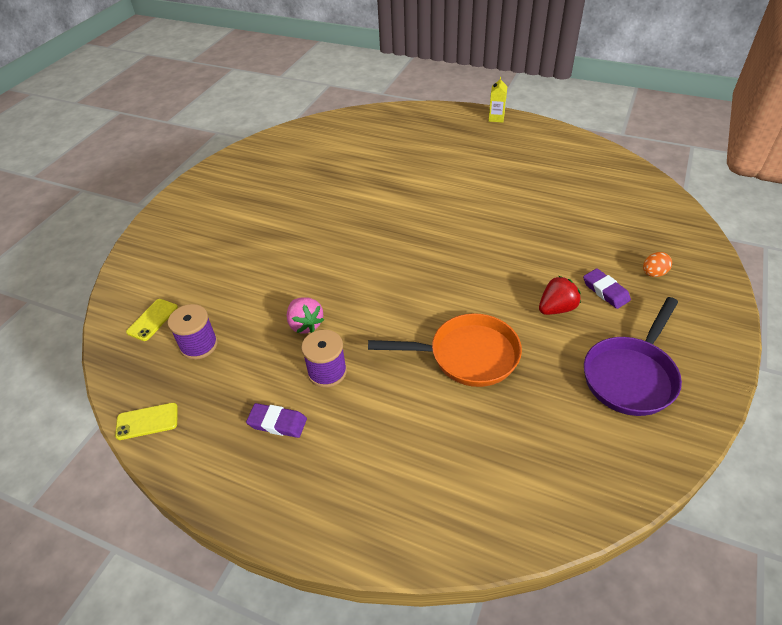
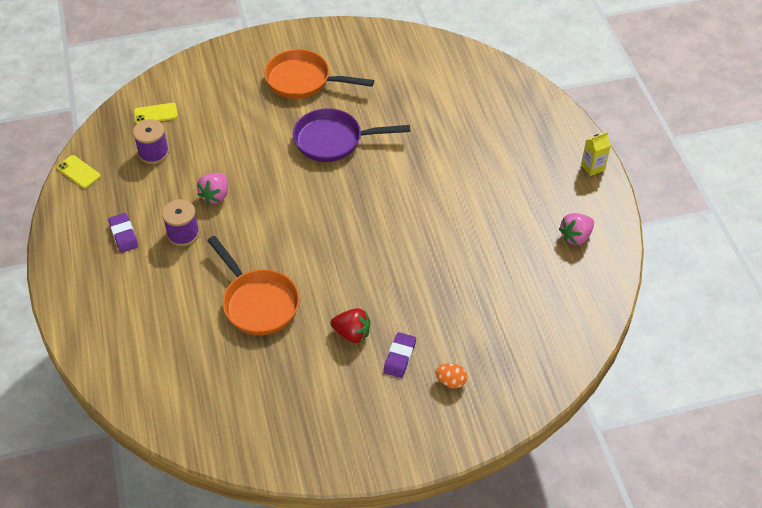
camera: 50 degrees right, 5 degrees up
purple pan [584,297,682,416] -> purple pan moved to [293,108,410,162]
none -> orange pan [264,49,374,99]
none -> pink strawberry [559,213,594,245]

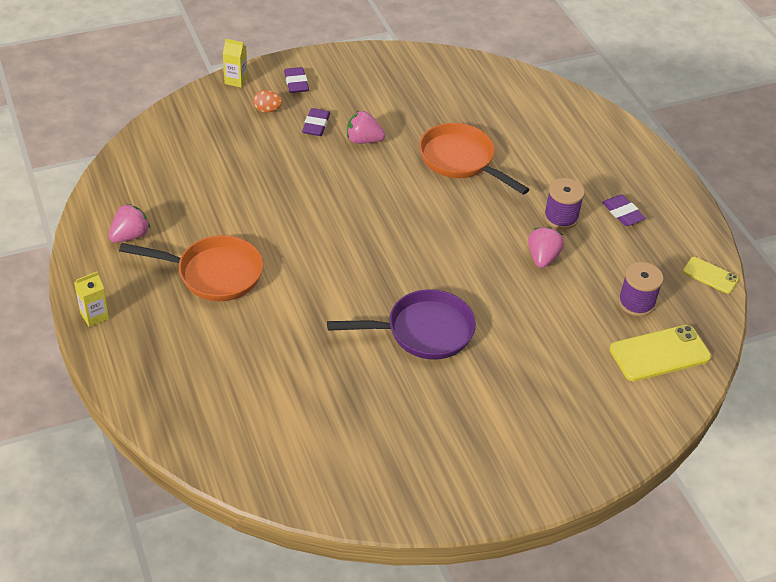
camera: 170 degrees right, 5 degrees down
yellow phone [134,103,178,124] -> yellow phone [610,325,711,381], size x1.72
orange pan [264,49,374,99] -> orange pan moved to [119,235,263,301]
red strawberry [331,308,371,343] -> pink strawberry [347,111,385,144]
none -> yellow carton [223,39,248,88]
none -> purple eraser [284,67,309,93]

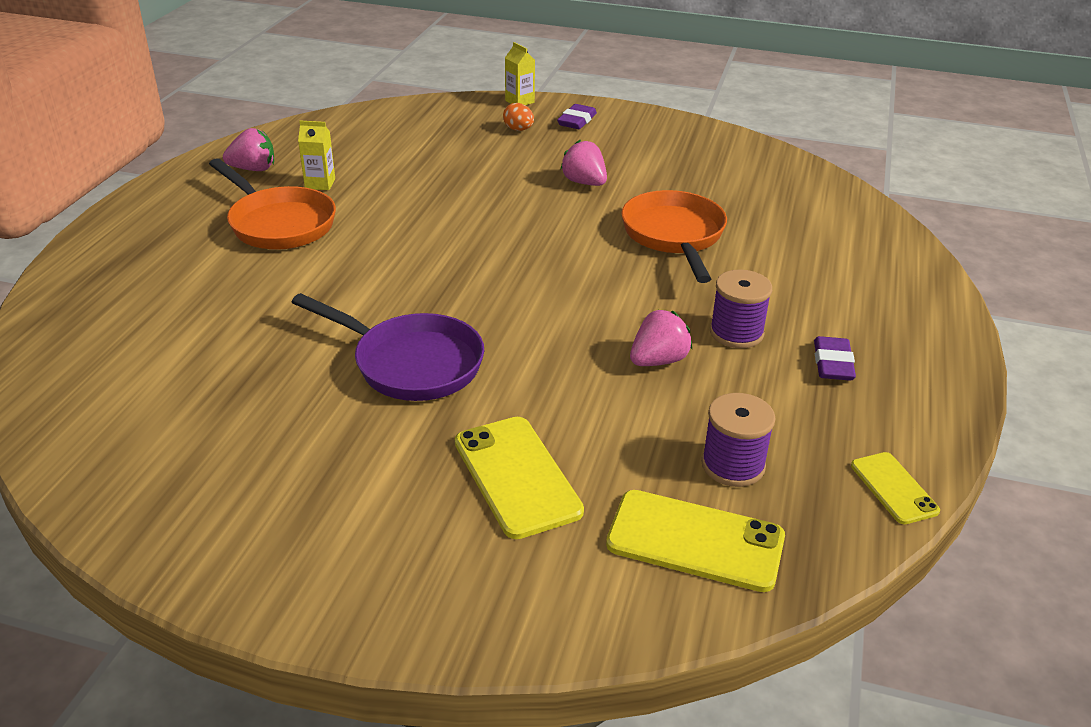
camera: 40 degrees right, 10 degrees down
yellow carton [74,271,109,327] -> yellow carton moved to [298,121,335,190]
purple eraser [302,108,330,136] -> none
none -> yellow phone [455,417,584,539]

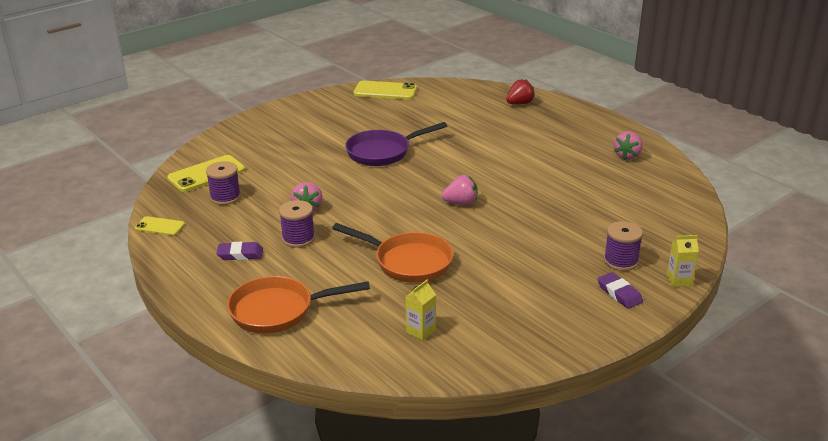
camera: 125 degrees right, 5 degrees down
orange pan [209,158,336,250] -> orange pan moved to [227,276,370,333]
yellow carton [298,121,335,190] -> yellow carton moved to [405,280,436,341]
yellow phone [455,417,584,539] -> yellow phone moved to [353,81,417,100]
orange egg [503,103,534,131] -> purple spool [604,221,643,271]
pink strawberry [561,140,607,186] -> pink strawberry moved to [442,175,478,205]
purple eraser [814,336,856,381] -> purple eraser turned 45 degrees counterclockwise [217,242,263,260]
none -> red strawberry [506,79,535,105]

